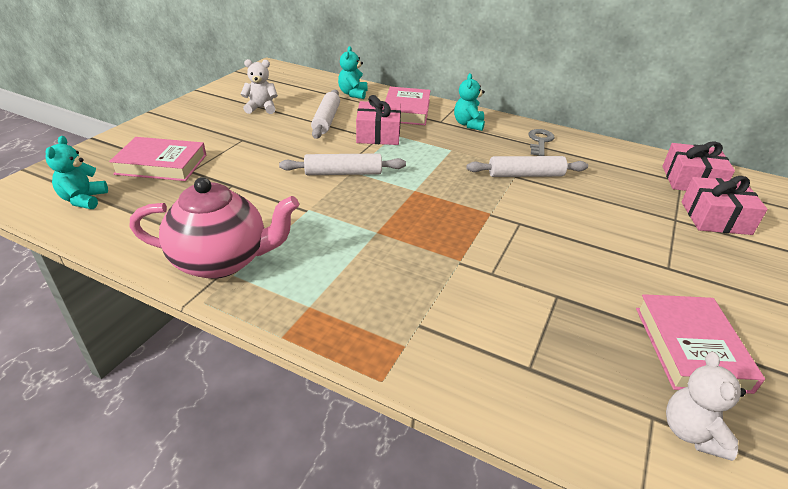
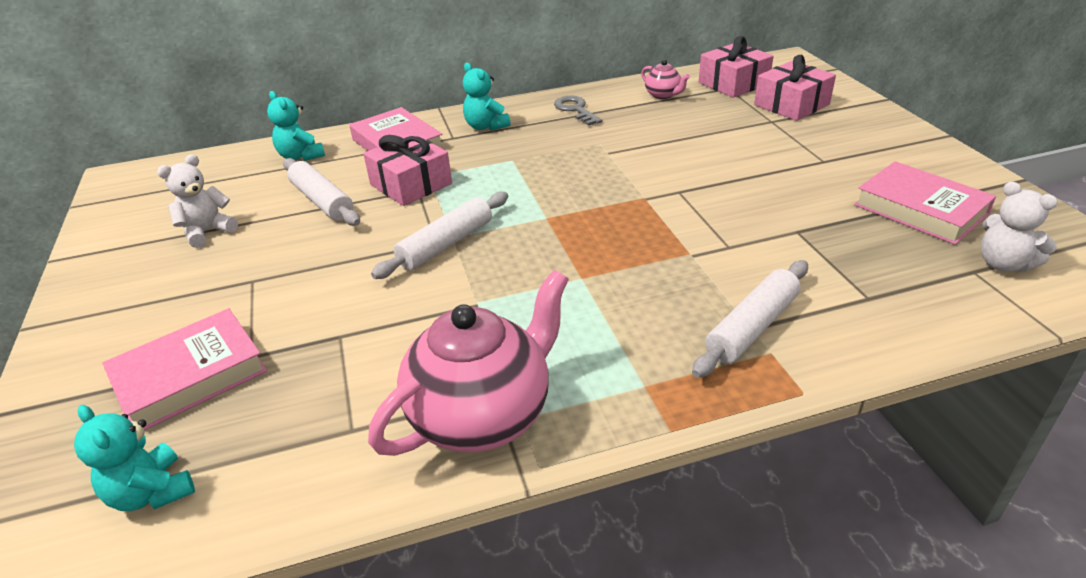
camera: 40 degrees left, 0 degrees up
white rolling pin [466,156,588,177] -> white rolling pin moved to [692,260,808,378]
none -> pink teapot [641,60,690,99]

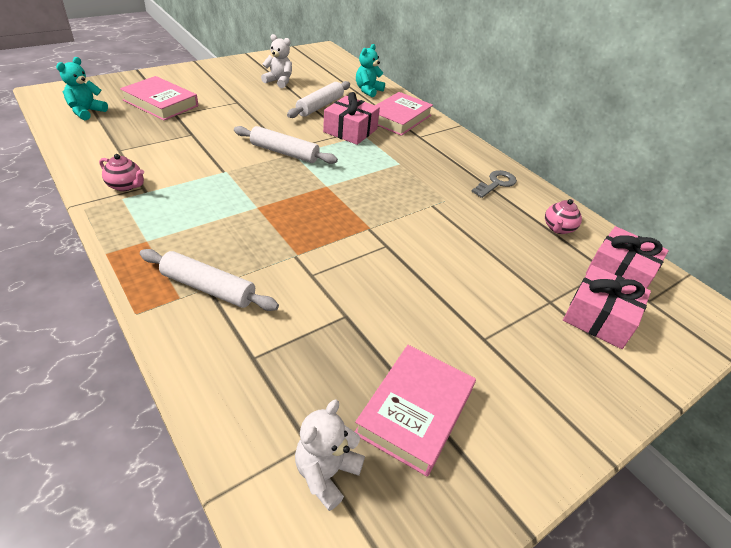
camera: 65 degrees right, 5 degrees up
pink teapot [368,270,569,456] -> pink teapot [99,154,144,191], size x0.45
turquoise teddy bear [463,63,511,131] -> none

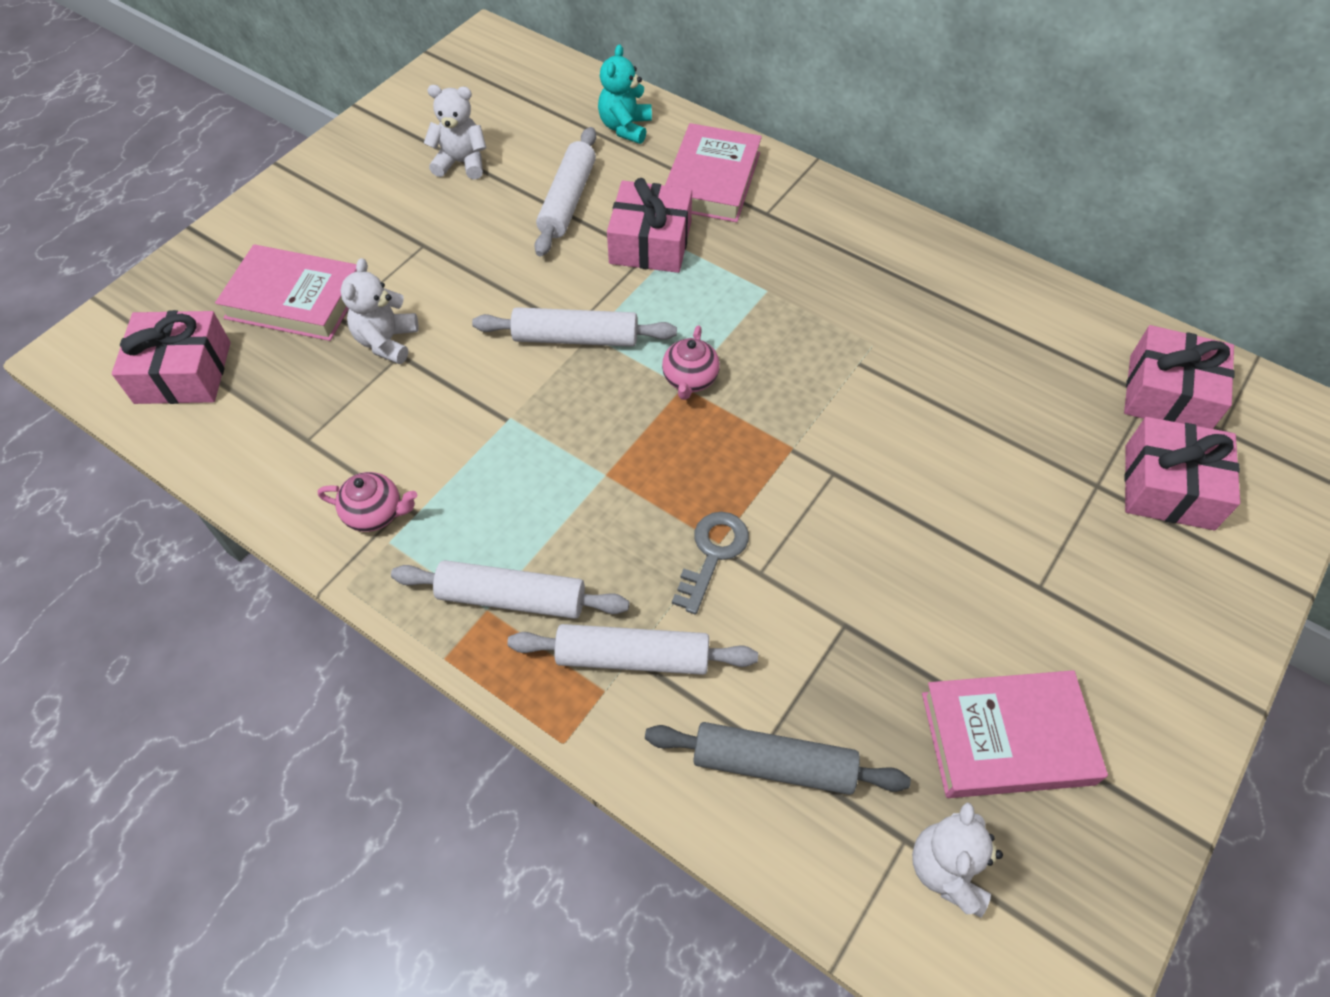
camera: 15 degrees left, 15 degrees up
turquoise teddy bear [56,57,108,120] -> pink gift [112,310,231,404]
pink book [355,345,476,477] -> pink book turned 75 degrees clockwise [922,670,1108,798]
grey key [471,170,517,198] -> grey key moved to [672,512,749,615]
pink teapot [545,199,582,234] -> pink teapot moved to [662,325,720,400]
none -> white teddy bear [341,258,419,364]
none -> white rolling pin [391,560,629,619]
none -> grey rolling pin [645,722,911,795]

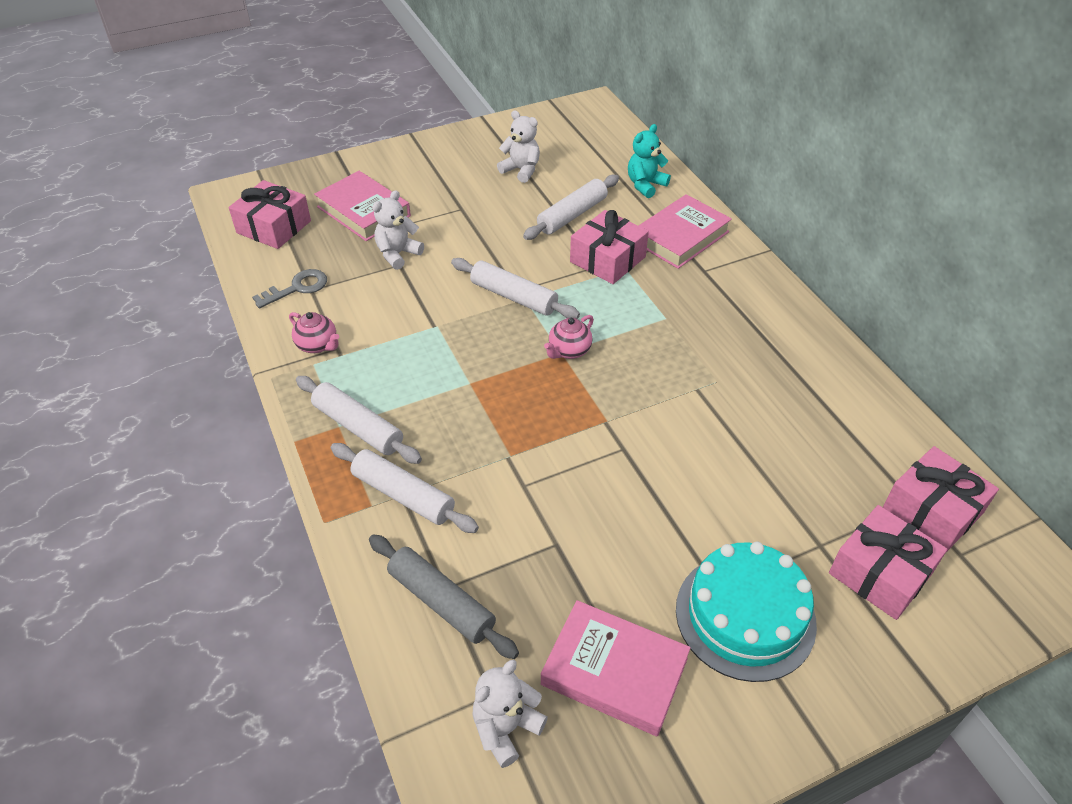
camera: 30 degrees right, 10 degrees down
grey key [672,512,749,615] -> grey key moved to [252,269,327,308]
none -> turquoise cake [676,542,817,682]

